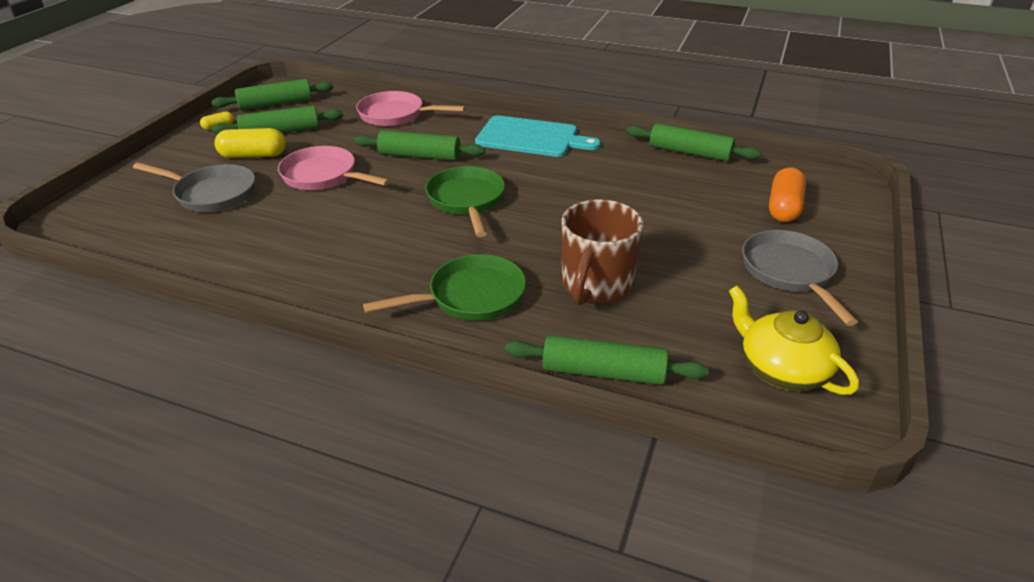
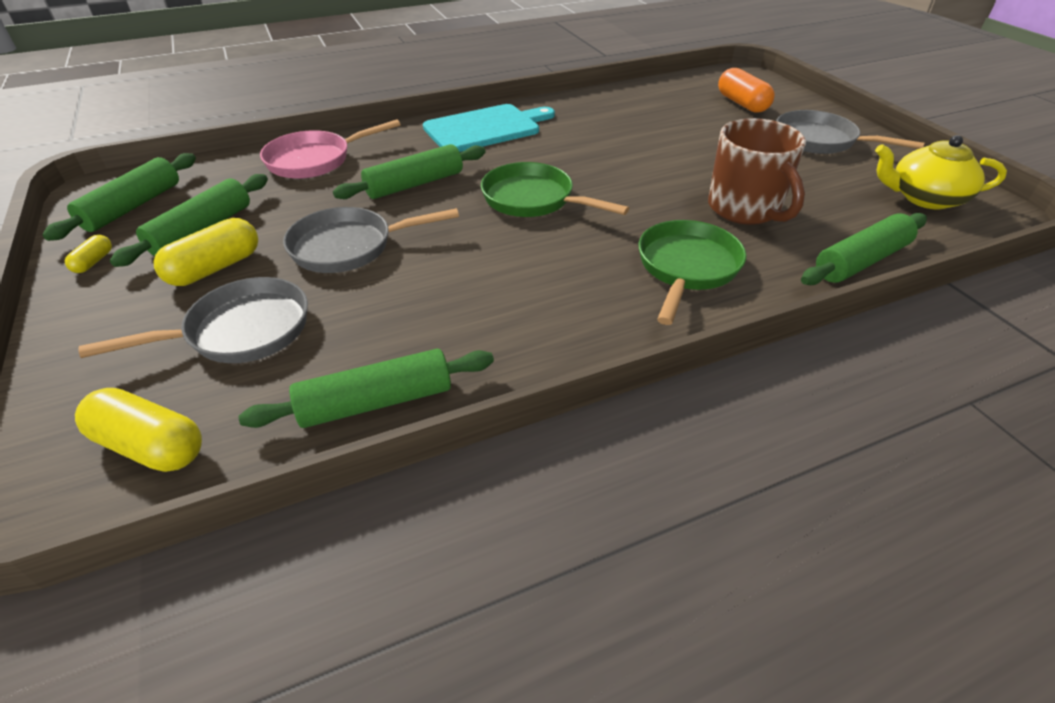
camera: 45 degrees left, 5 degrees up
pink pan [278,146,390,190] -> grey pan [283,207,459,273]
green rolling pin [627,123,761,161] -> green rolling pin moved to [238,349,494,428]
none -> yellow capsule [75,388,202,472]

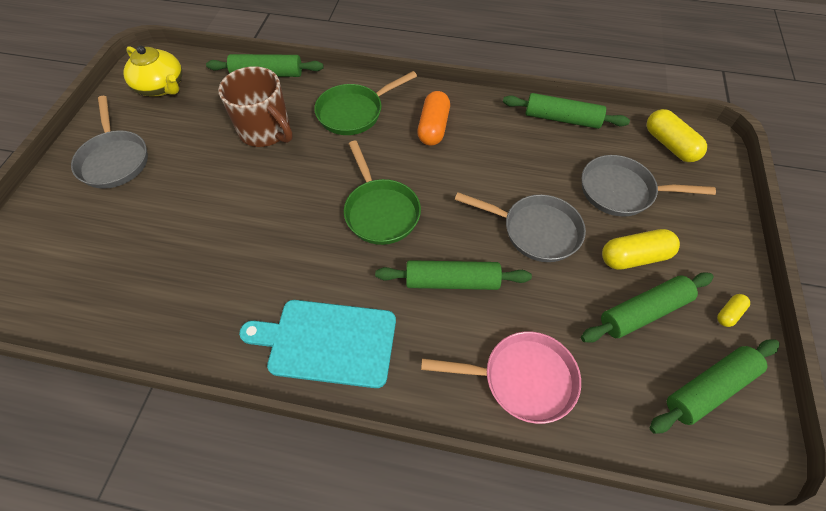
camera: 145 degrees left, 15 degrees up
brown mug [708,118,806,225] -> brown mug turned 120 degrees clockwise [218,66,293,147]
orange capsule [718,68,775,113] -> orange capsule moved to [417,91,450,146]

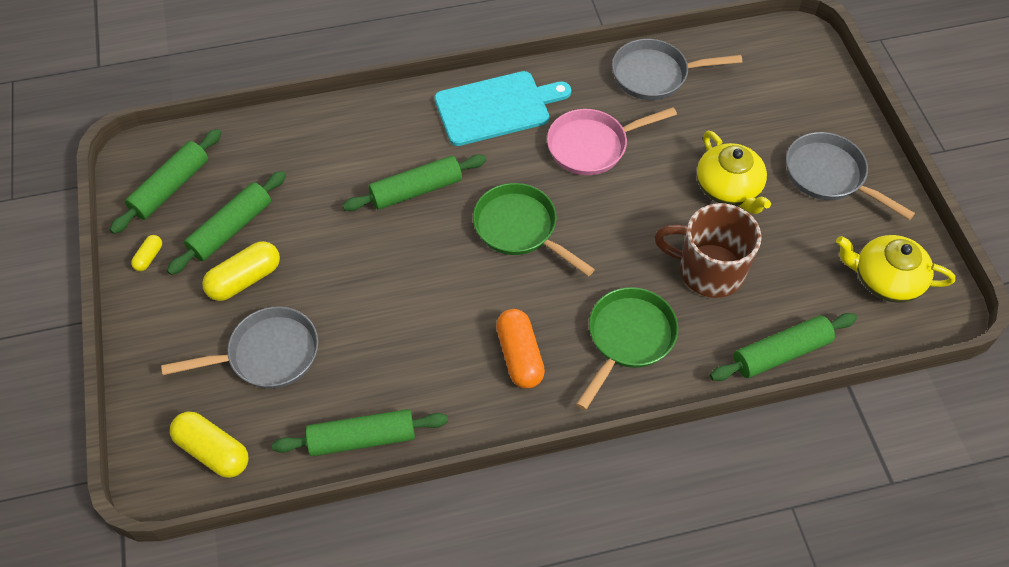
camera: 155 degrees right, 0 degrees up
pink pan [421,332,581,424] -> pink pan moved to [547,107,677,175]
grey pan [455,192,586,262] -> grey pan moved to [612,39,742,100]
none -> yellow teapot [697,131,771,214]

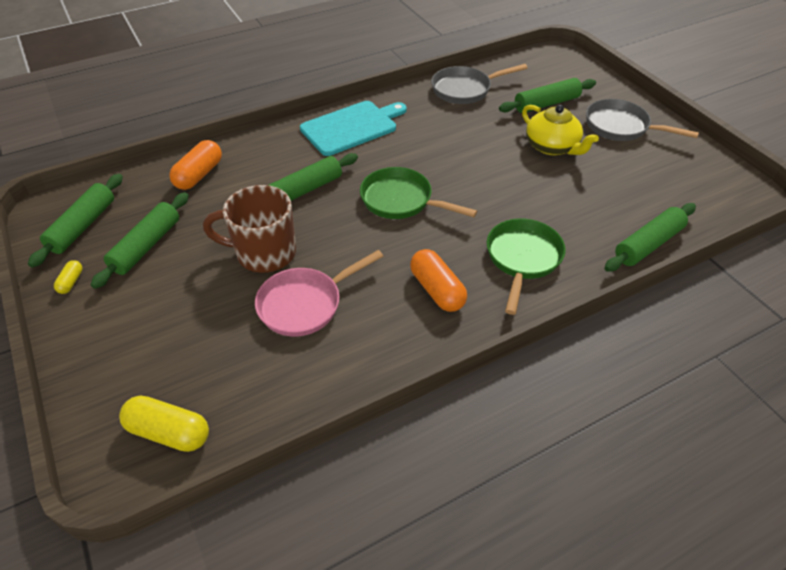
camera: 15 degrees left, 10 degrees down
grey pan [161,307,318,388] -> none
yellow capsule [202,241,280,301] -> none
green rolling pin [272,409,448,456] -> green rolling pin moved to [499,78,596,113]
pink pan [547,107,677,175] -> pink pan moved to [255,250,383,336]
brown mug [654,203,762,298] -> brown mug moved to [203,185,296,273]
yellow teapot [836,235,955,303] -> none
none -> orange capsule [169,140,222,190]

